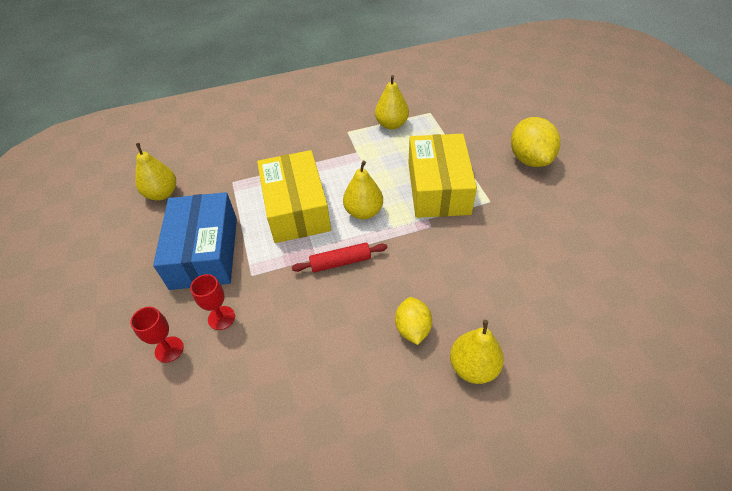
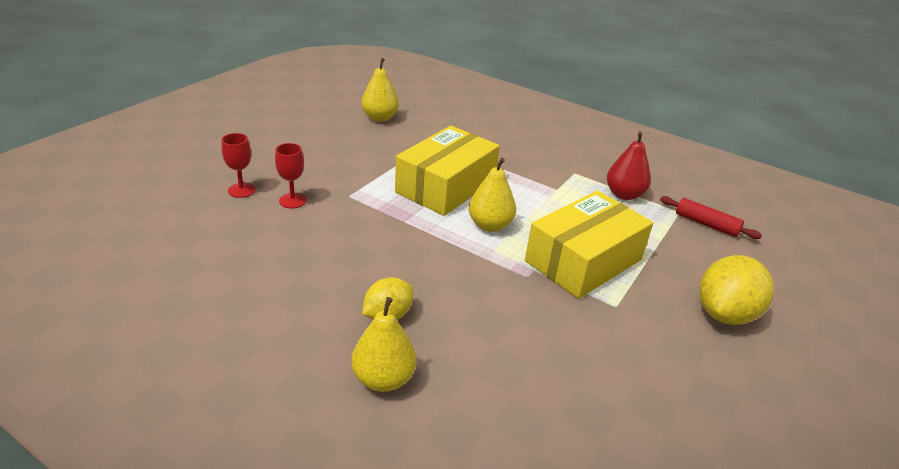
camera: 45 degrees right, 15 degrees down
blue box [153,192,237,290] -> none
red rolling pin [292,243,387,273] -> red rolling pin moved to [660,196,762,239]
yellow pear [375,75,409,130] -> red pear [607,131,651,200]

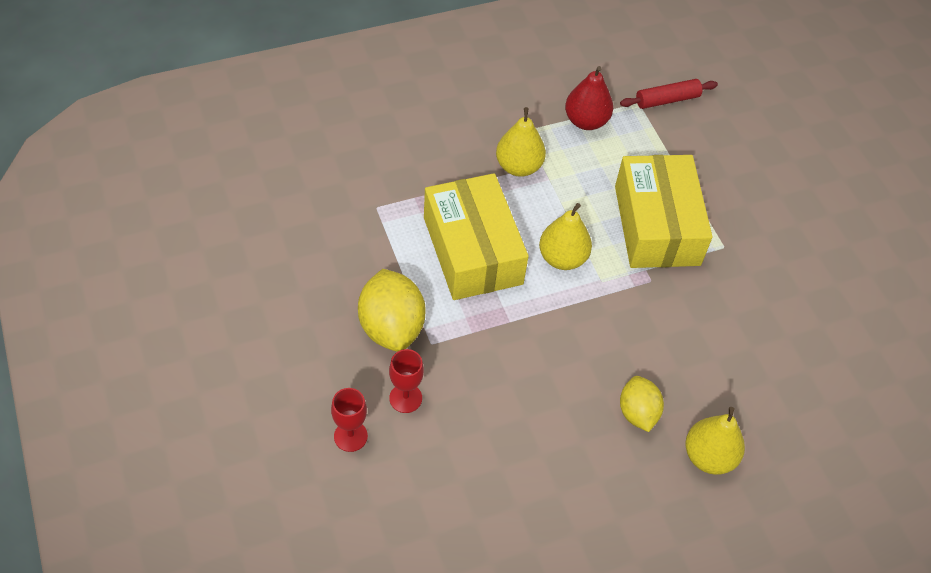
camera: 55 degrees left, 20 degrees up
yellow pear [361,58,399,122] -> yellow pear moved to [496,107,546,177]
yellow lemon [699,255,774,325] -> yellow lemon moved to [358,269,426,352]

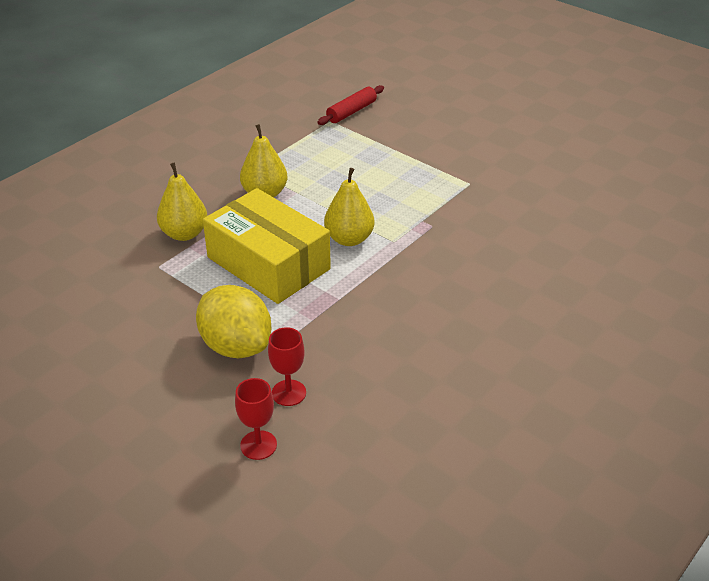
camera: 25 degrees left, 15 degrees down
red pear [565,66,613,130] -> none
yellow box [615,155,713,268] -> none
yellow lemon [620,376,664,432] -> none
yellow pear [685,407,745,475] -> yellow pear moved to [157,163,207,241]

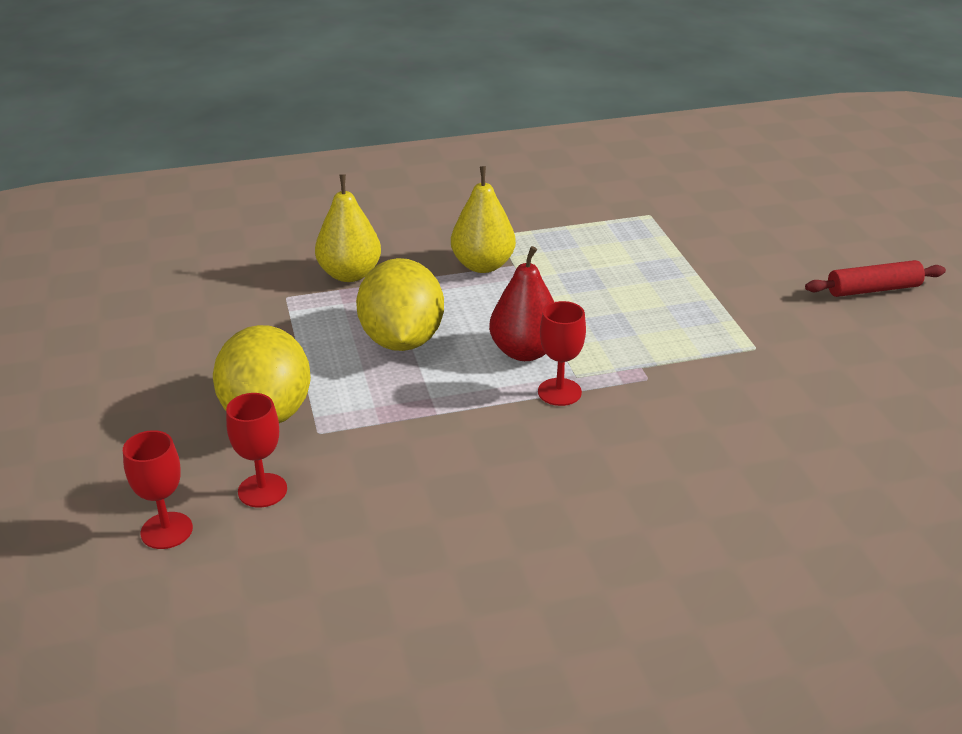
camera: 35 degrees right, 5 degrees down
yellow box [203,188,331,304] -> yellow lemon [356,258,444,351]
red rolling pin [318,85,384,125] -> red rolling pin moved to [805,260,946,297]
yellow pear [324,168,375,246] -> red pear [489,246,554,361]
none -> red goblet [538,301,586,406]

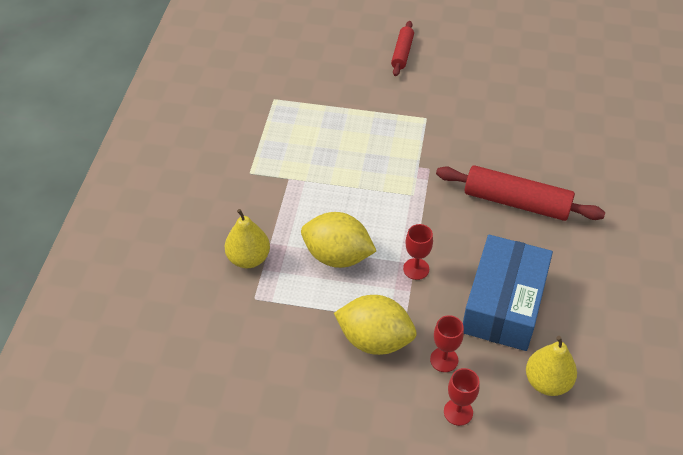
camera: 65 degrees left, 15 degrees up
yellow pear [451,166,516,273] -> yellow pear moved to [526,336,577,396]
red pear [489,246,554,361] -> none
red goblet [538,301,586,406] -> red goblet moved to [403,224,433,280]
none -> red rolling pin [436,165,605,221]
none -> blue box [463,235,553,351]

